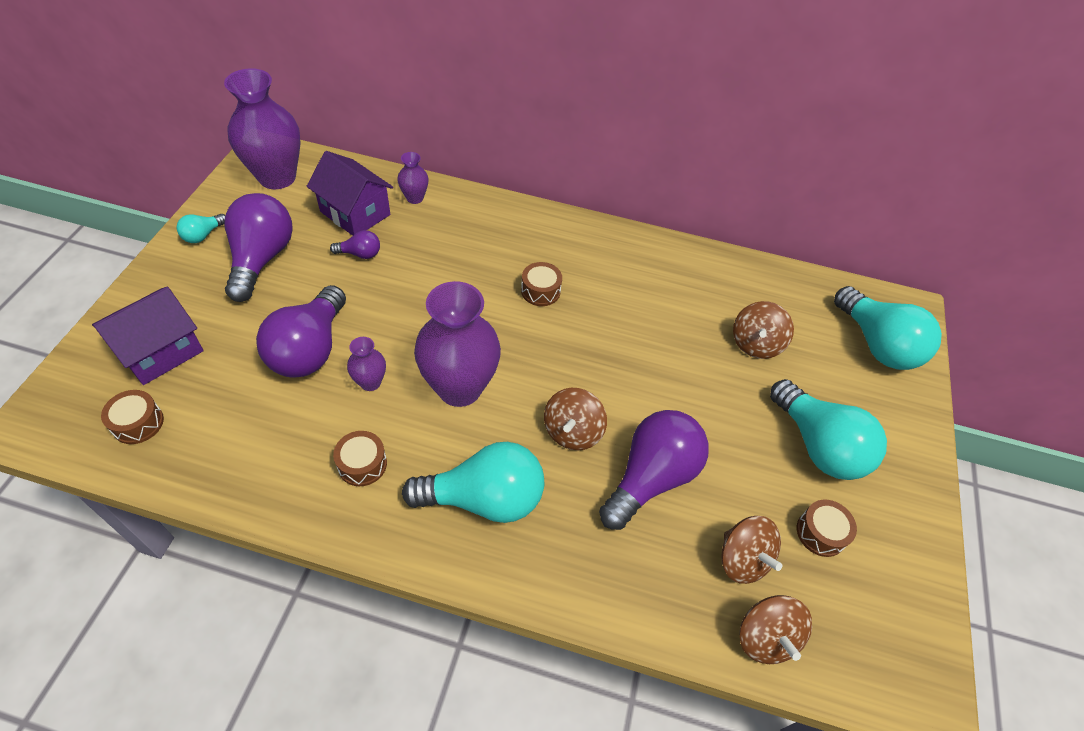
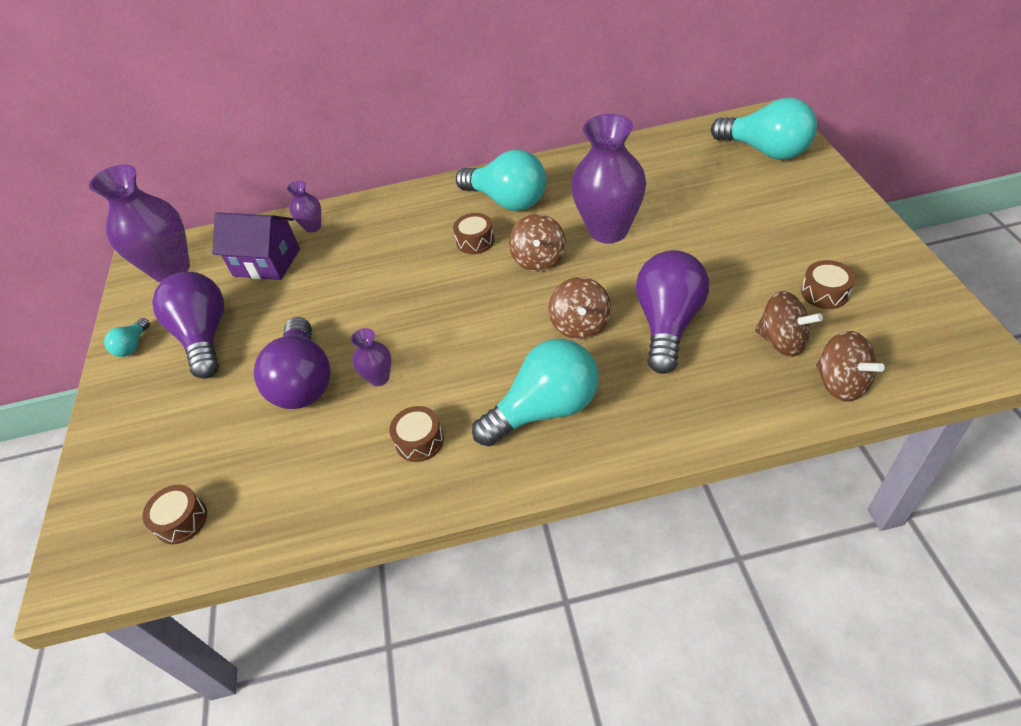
camera: 15 degrees left, 5 degrees down
purple house [92,287,204,385] -> none
purple light bulb [330,230,380,259] -> none
purple vase [414,281,501,407] -> purple vase moved to [571,114,646,243]
brown spinning top [733,301,794,359] -> brown spinning top moved to [509,214,566,271]
turquoise light bulb [770,379,887,480] -> turquoise light bulb moved to [456,150,546,211]

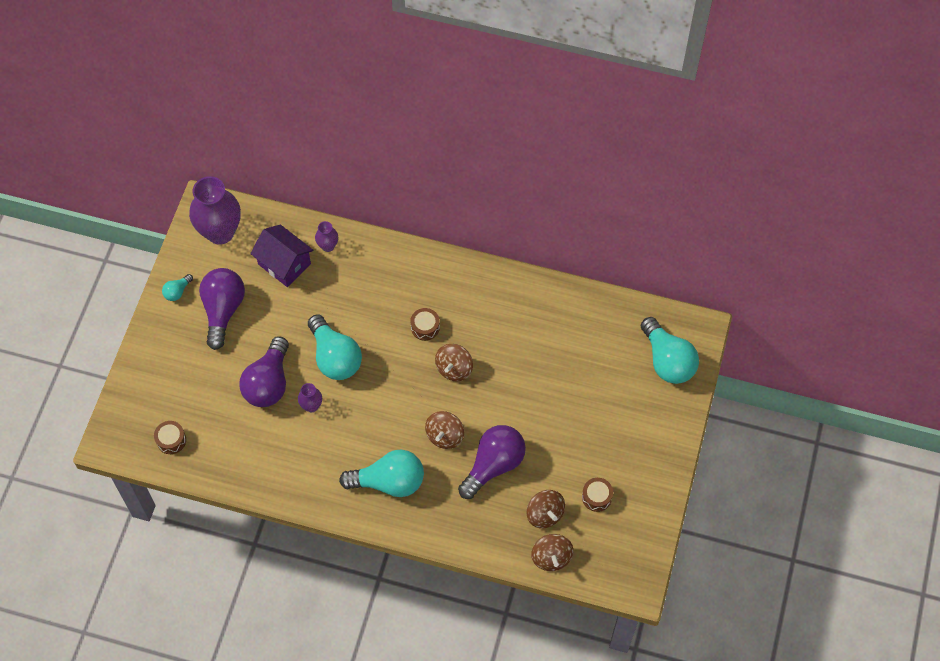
camera: 20 degrees right, 15 degrees up
brown drum [389,406,444,462] -> none
turquoise light bulb [456,150,546,211] -> turquoise light bulb moved to [308,314,362,380]
purple vase [571,114,646,243] -> none

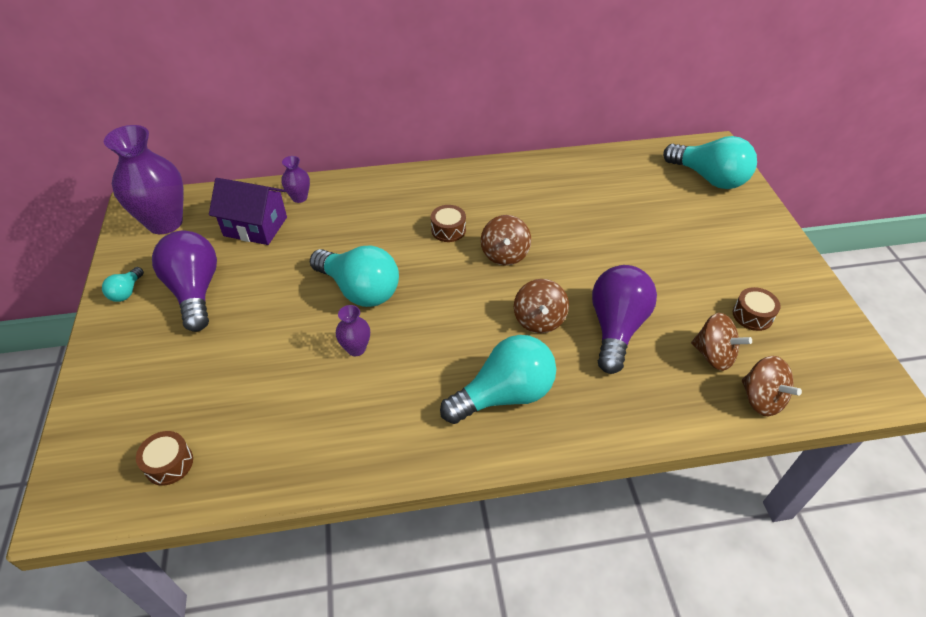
camera: 25 degrees left, 15 degrees down
purple light bulb [239,336,289,407] -> none

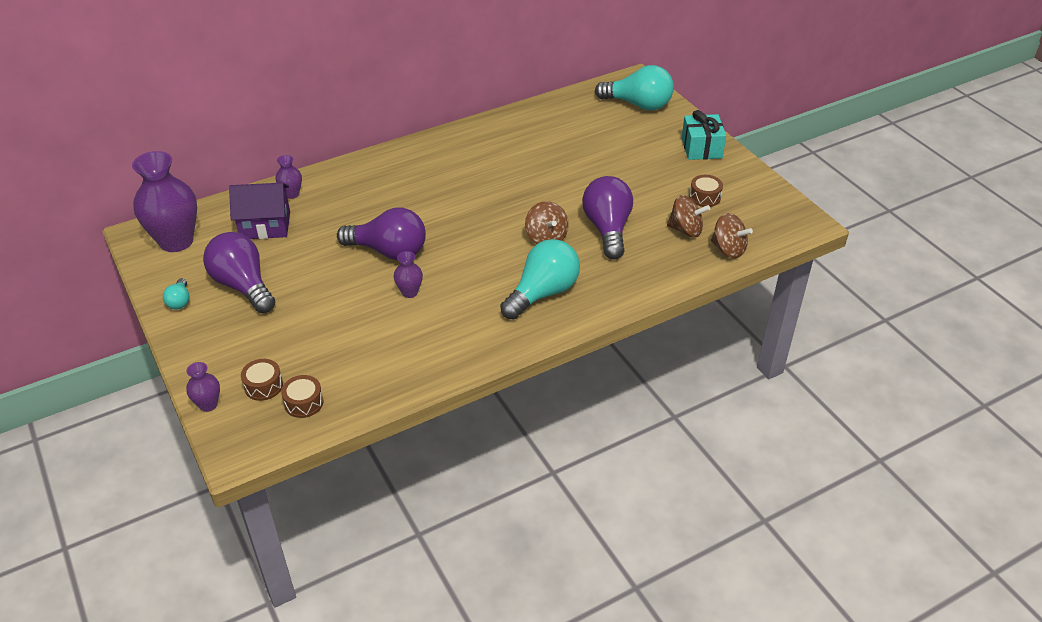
camera: 20 degrees left, 5 degrees down
turquoise light bulb [310,246,399,307] -> purple light bulb [337,208,426,260]
brown drum [431,205,466,242] -> brown drum moved to [241,359,283,401]
brown spinning top [481,215,531,266] -> none
none -> purple vase [186,362,220,412]
none -> turquoise gift [682,110,726,160]

